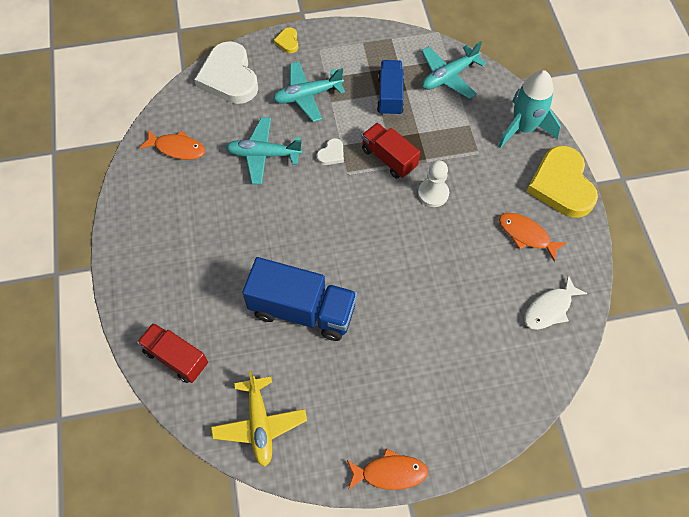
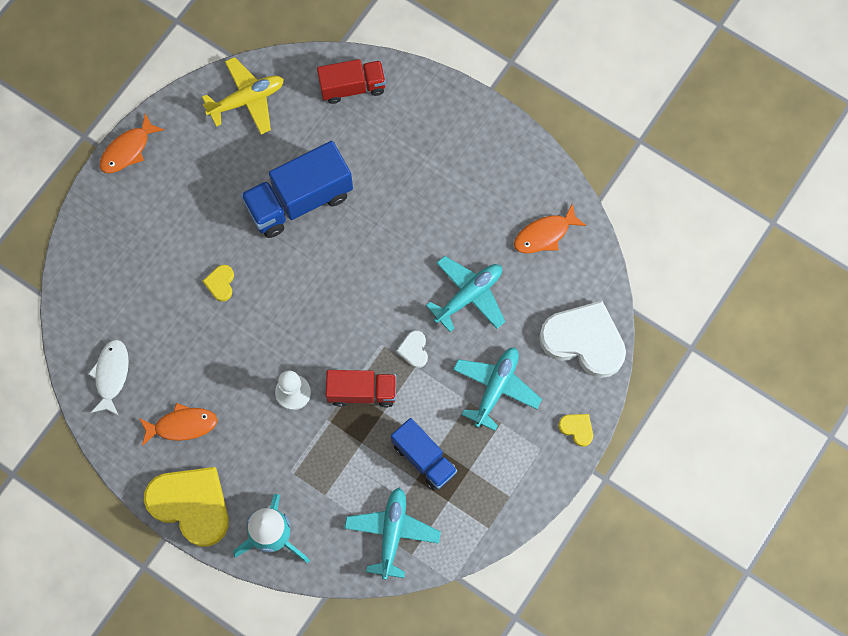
camera: 135 degrees right, 10 degrees up
yellow plane [211,370,307,467] -> yellow plane turned 120 degrees clockwise [202,57,284,135]
none -> yellow heart [203,265,234,302]

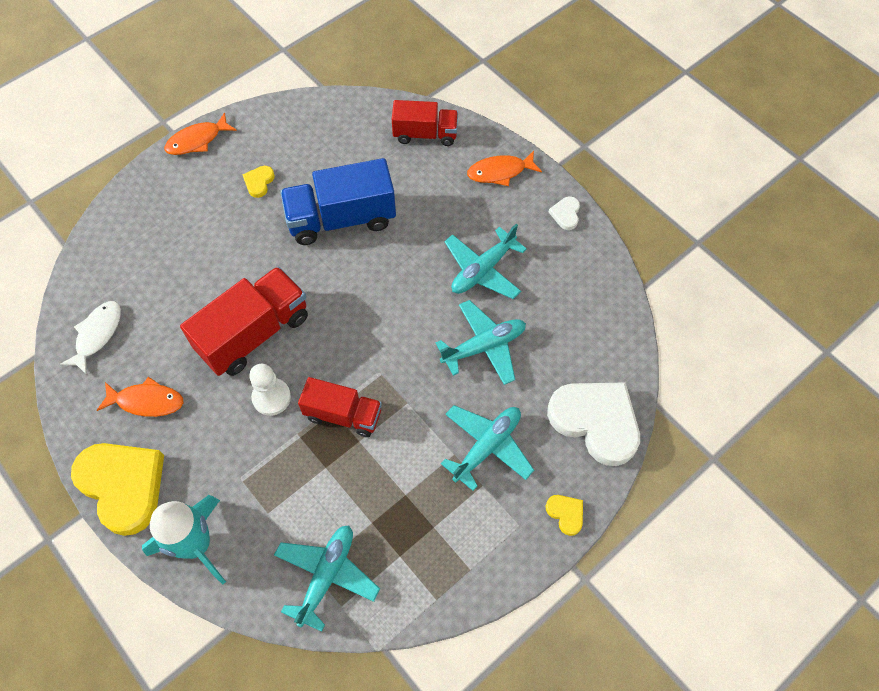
camera: 15 degrees right, 10 degrees down
yellow plane [202,57,284,135] -> none
yellow heart [203,265,234,302] -> yellow heart moved to [242,166,275,198]
blue truck [391,418,457,490] -> none
white heart [396,331,428,368] -> white heart moved to [549,196,580,230]
orange fish [514,203,587,253] -> orange fish moved to [467,151,542,186]
none -> red truck [180,266,308,376]
none -> turquoise plane [444,224,527,299]

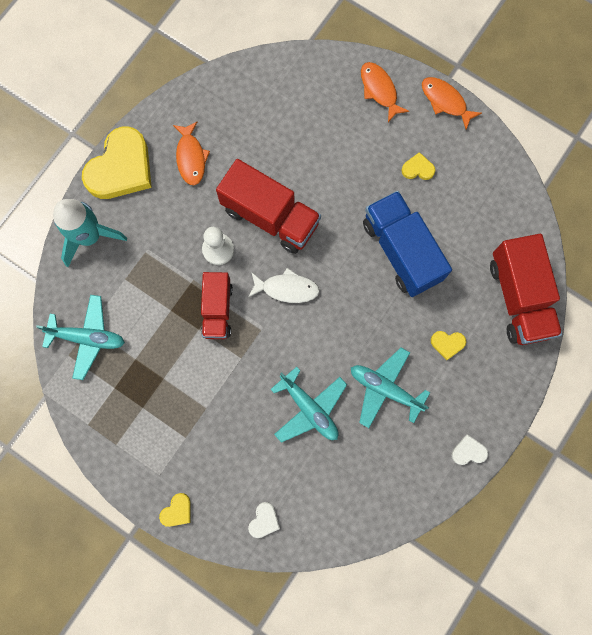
camera: 75 degrees right, 15 degrees up
white fish [60,301,121,375] -> white fish moved to [249,268,320,303]
red truck [392,100,458,146] -> red truck [490,234,562,345], size x1.58
turquoise plane [441,405,534,491] -> none
orange fish [467,151,542,186] -> orange fish moved to [361,62,409,122]
white heart [547,382,640,466] -> white heart [248,502,280,538], size x0.42
none -> yellow heart [431,331,466,360]

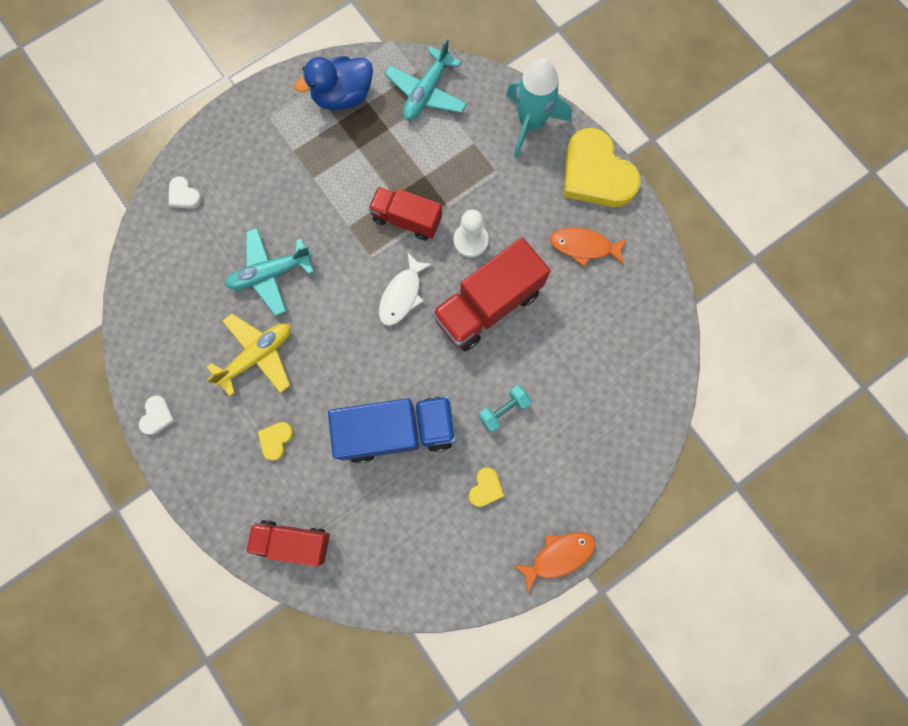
camera: 110 degrees right, 0 degrees up
yellow heart [159,493,191,527] -> none
turquoise plane [351,348,430,428] -> yellow plane [206,314,291,396]
orange fish [361,62,409,122] -> none
red truck [490,234,562,345] -> red truck [246,520,330,567], size x0.63
none -> blue duck [294,56,373,111]
none -> turquoise dumbbell [478,385,532,432]

